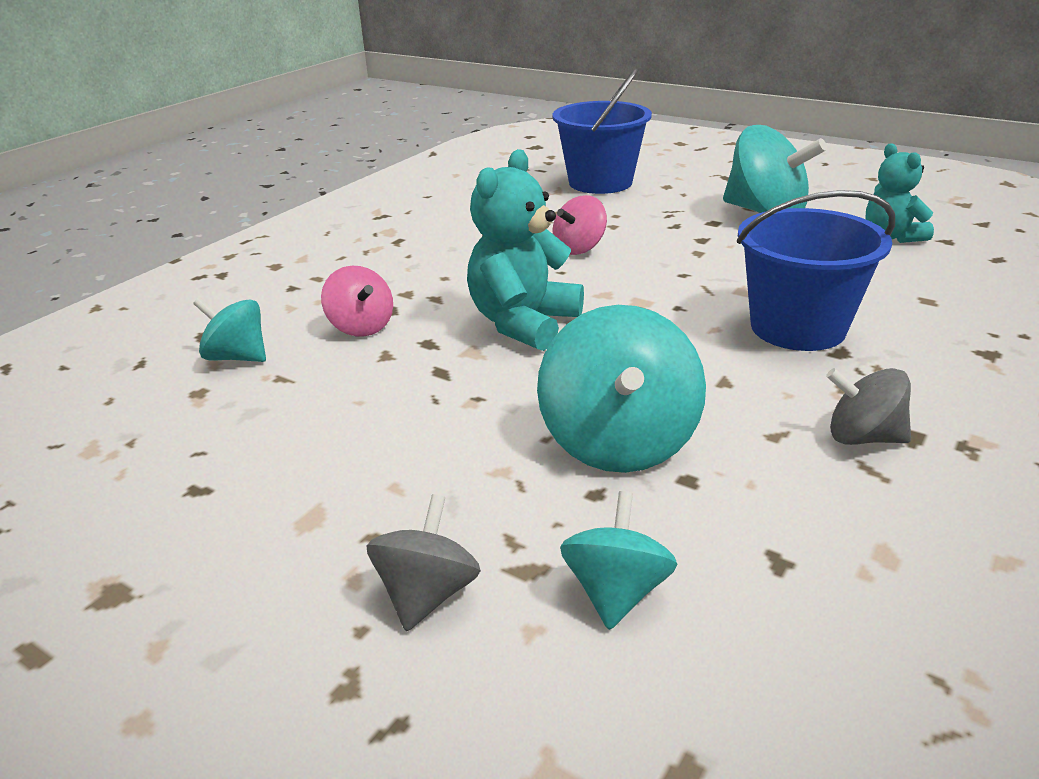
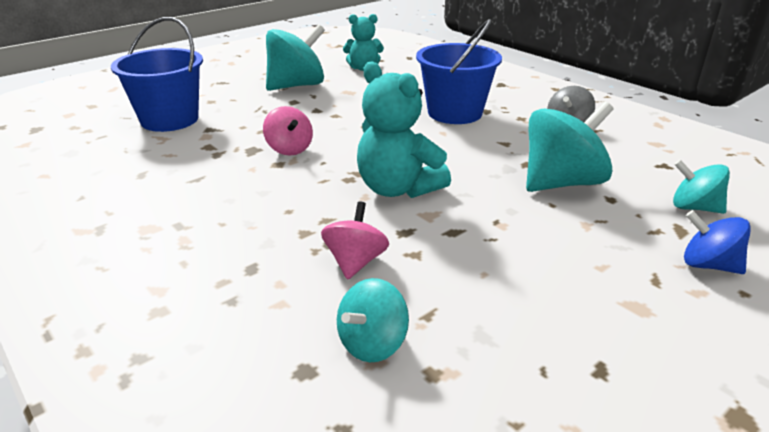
camera: 75 degrees left, 0 degrees up
pink spinning top [321,266,393,337] -> pink spinning top turned 60 degrees counterclockwise [321,202,389,280]
grey spinning top [367,494,481,631] -> blue spinning top [684,210,751,274]
turquoise spinning top [537,305,706,473] -> turquoise spinning top turned 45 degrees counterclockwise [526,101,614,192]

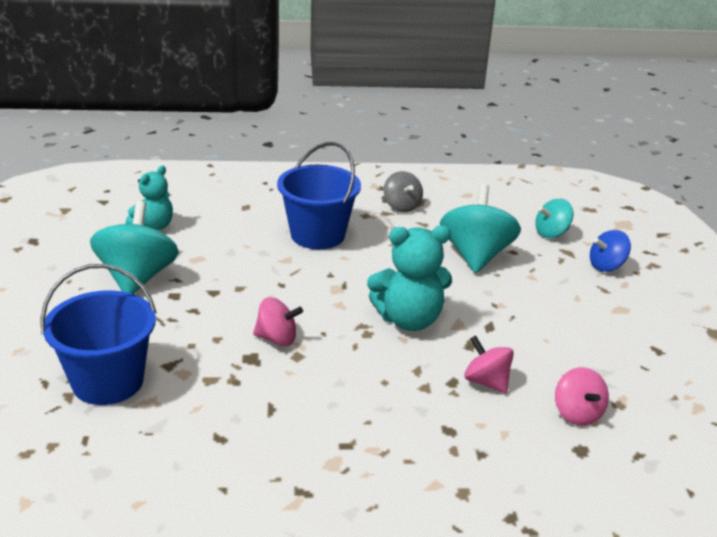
camera: 55 degrees left, 0 degrees up
turquoise spinning top [337,278,409,362] -> pink spinning top [555,367,609,426]

